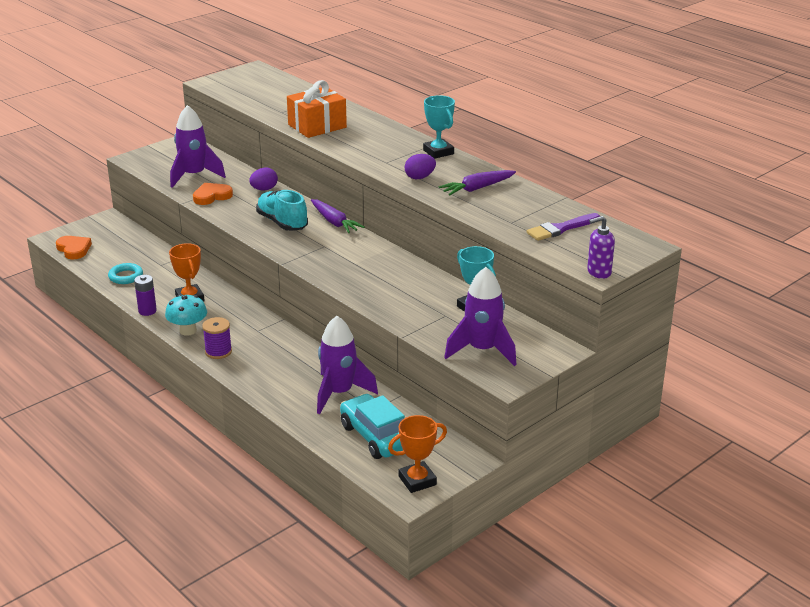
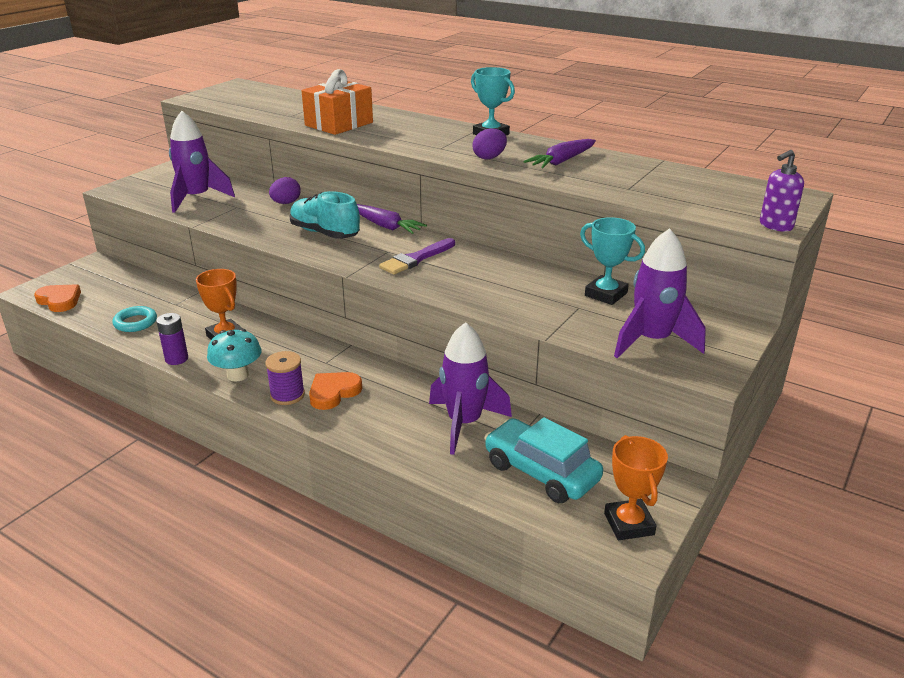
camera: 15 degrees left, 0 degrees up
orange heart [193,183,233,205] -> orange heart moved to [309,372,362,410]
orange trophy [388,415,447,493] -> orange trophy turned 60 degrees counterclockwise [604,435,668,540]
purple brush [527,213,600,241] -> purple brush moved to [379,238,455,275]

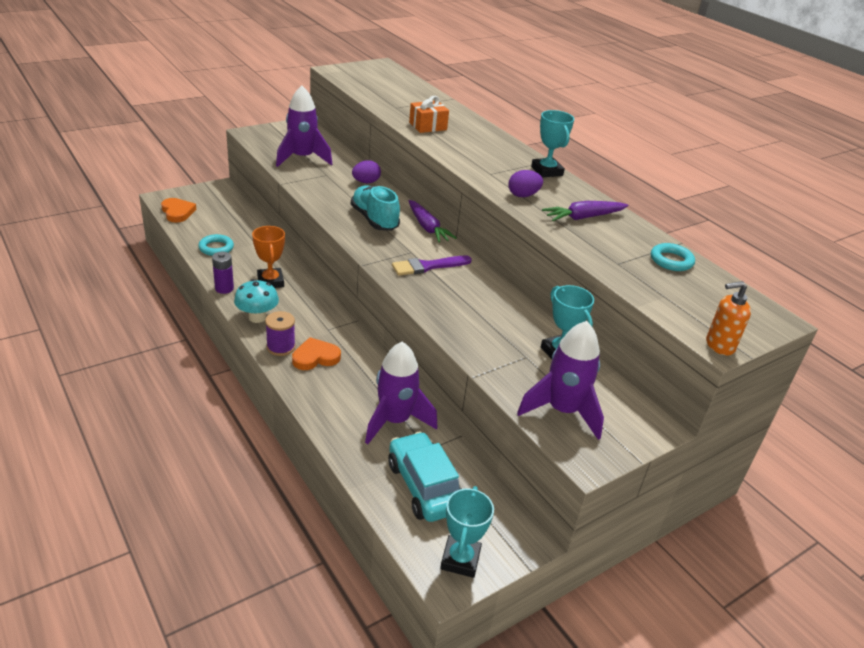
camera: 20 degrees right, 5 degrees up
orange gift [302,69,373,135] -> orange gift [409,96,449,133], size x0.65
orange trophy [604,435,668,540] -> turquoise trophy [440,486,494,578]
purple soap dispenser [760,150,804,232] -> orange soap dispenser [706,281,751,356]
none -> turquoise ring [651,243,695,271]

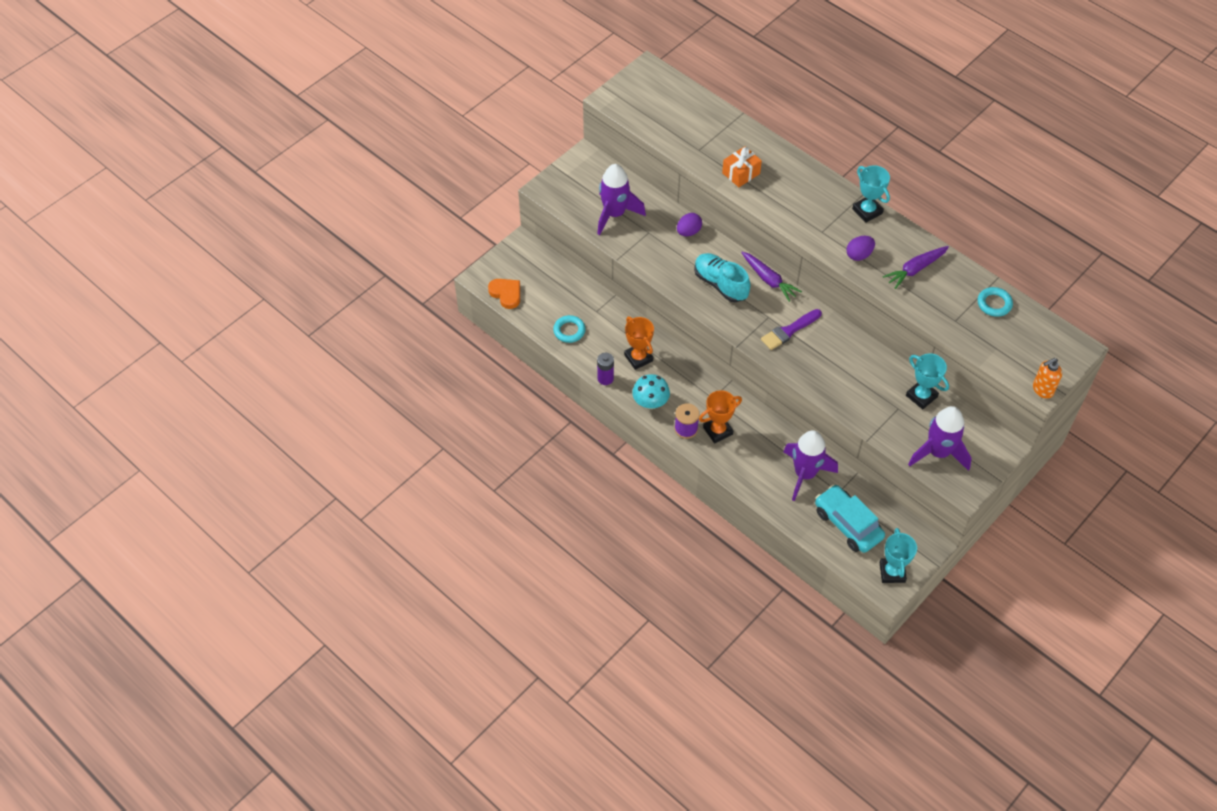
camera: 10 degrees left, 20 degrees up
orange heart [292,337,341,370] -> orange trophy [699,390,742,443]

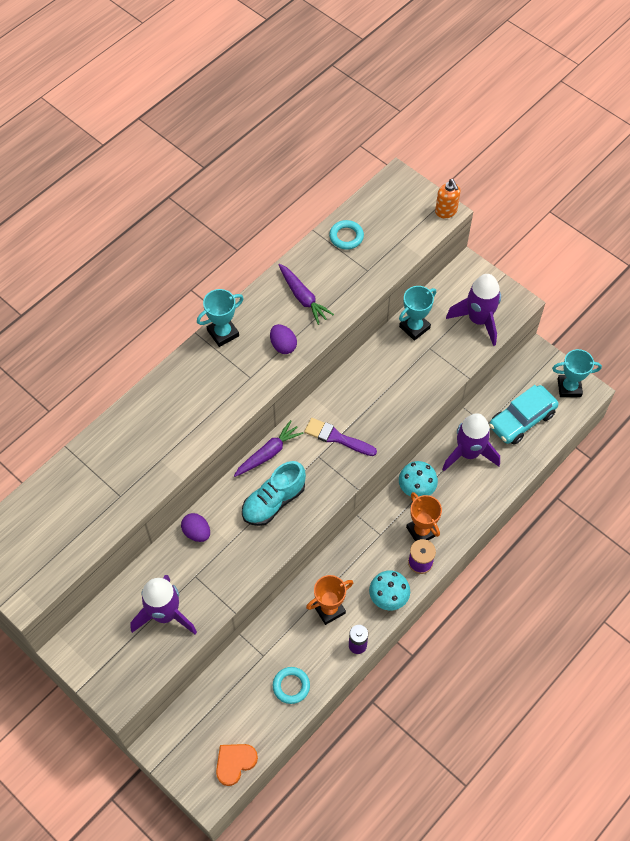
camera: 90 degrees left, 5 degrees up
orange gift [722,146,762,187] -> none
purple brush [761,309,822,350] -> purple brush turned 150 degrees clockwise [304,418,377,456]
none -> turquoise mushroom [399,461,438,497]

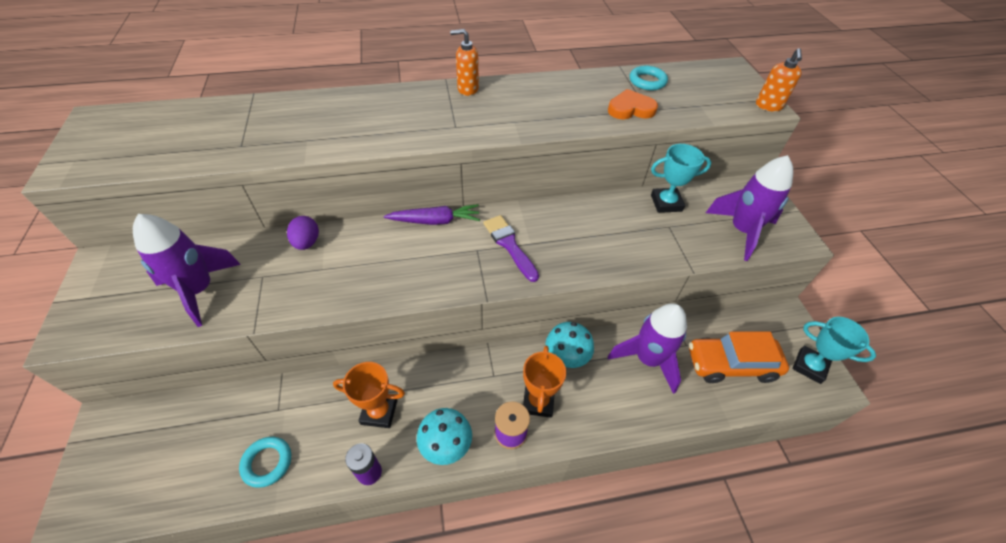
camera: 35 degrees right, 10 degrees down
turquoise trophy [197,289,244,347] -> orange soap dispenser [450,29,479,96]
orange heart [216,744,258,786] -> orange heart moved to [608,89,658,119]
turquoise shoe [242,461,306,526] -> none
purple egg [270,324,297,354] -> none
purple carrot [278,264,334,325] -> none
turquoise car [489,385,558,445] -> orange car [689,331,789,383]

